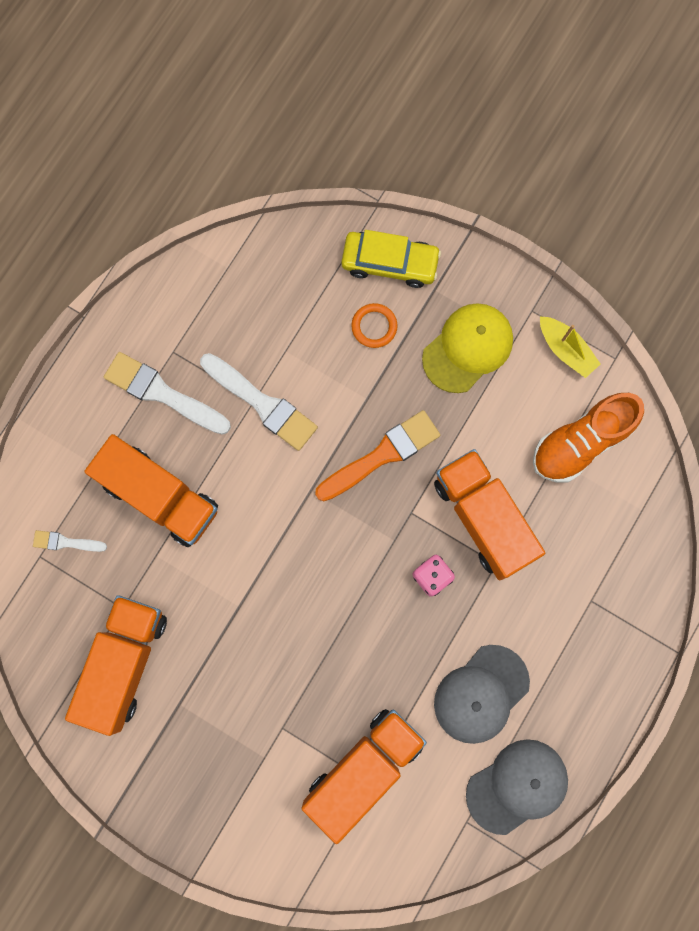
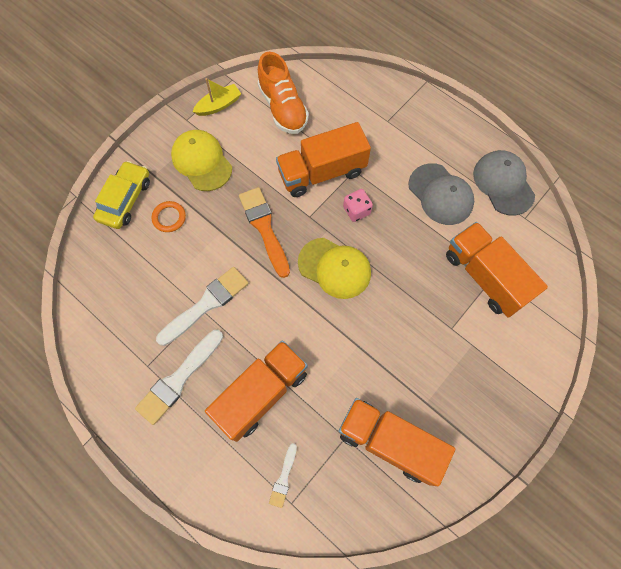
camera: 80 degrees left, 10 degrees down
none -> yellow cap [298,238,371,299]

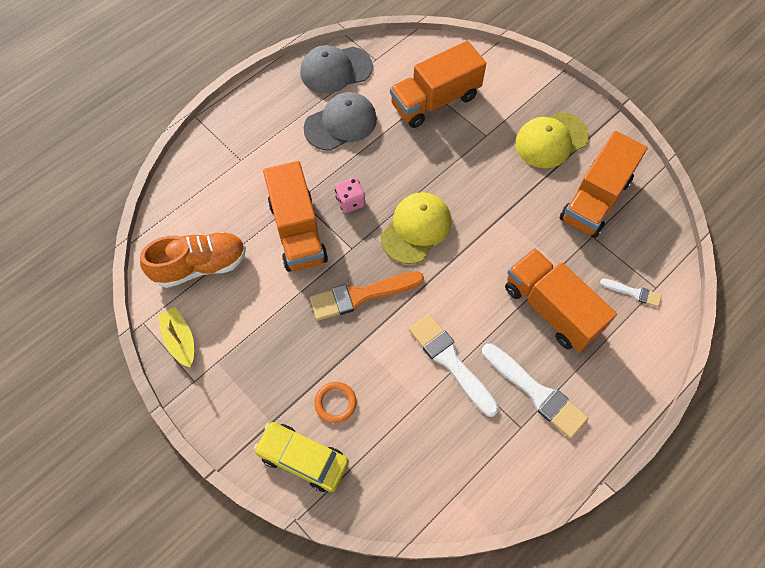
camera: 85 degrees left, 5 degrees down
yellow cap [171,130,232,191] -> yellow cap moved to [515,112,589,168]

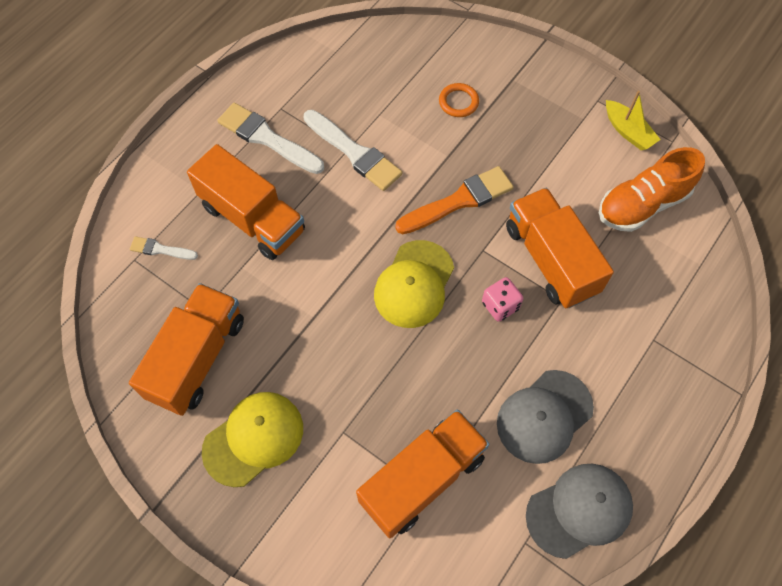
camera: 170 degrees right, 0 degrees up
yellow car [254,422,349,492] -> none

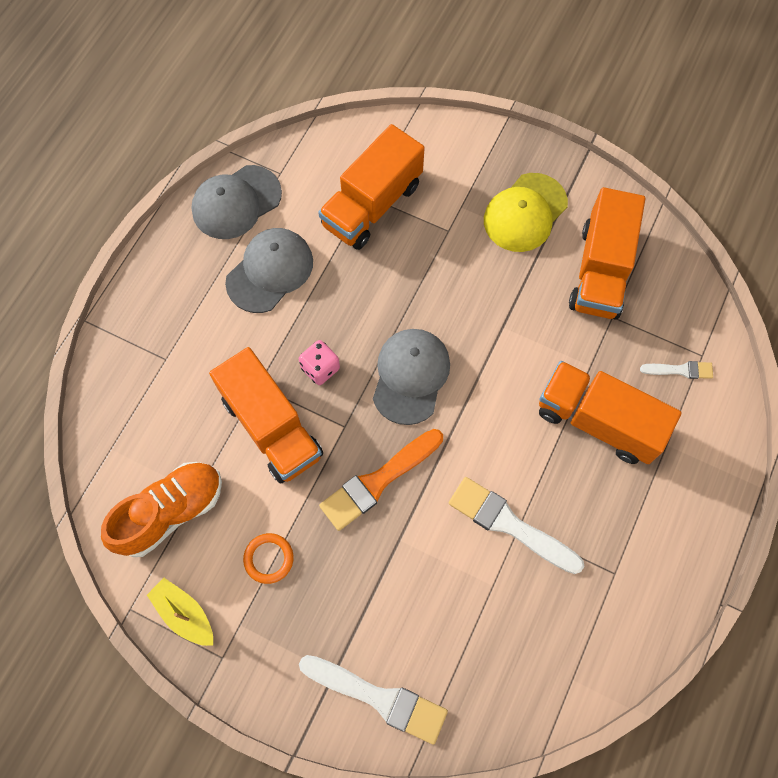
camera: 170 degrees right, 5 degrees up
white brush [218,103,324,174] -> white brush moved to [299,655,448,745]
yellow cap [374,240,454,328] -> grey cap [373,329,450,425]
orange ring [439,83,479,117] -> orange ring moved to [243,533,294,584]

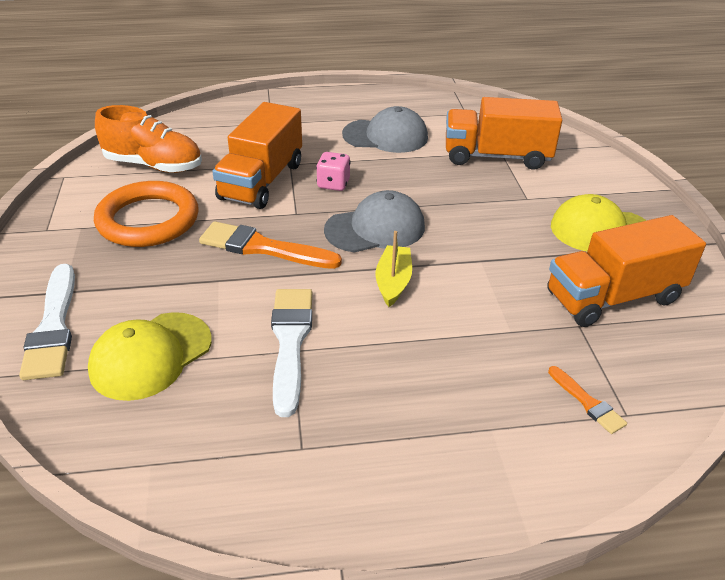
camera: 55 degrees right, 30 degrees down
yellow boat [147,578,213,646] -> yellow boat moved to [375,231,412,307]
grey cap [191,165,282,239] -> none
orange ring [243,533,294,584] -> orange ring [94,181,199,247], size x2.15
orange truck [539,361,681,464] -> none
white brush [640,361,713,379] -> orange brush [548,366,627,434]
none -> yellow cap [88,312,212,401]

